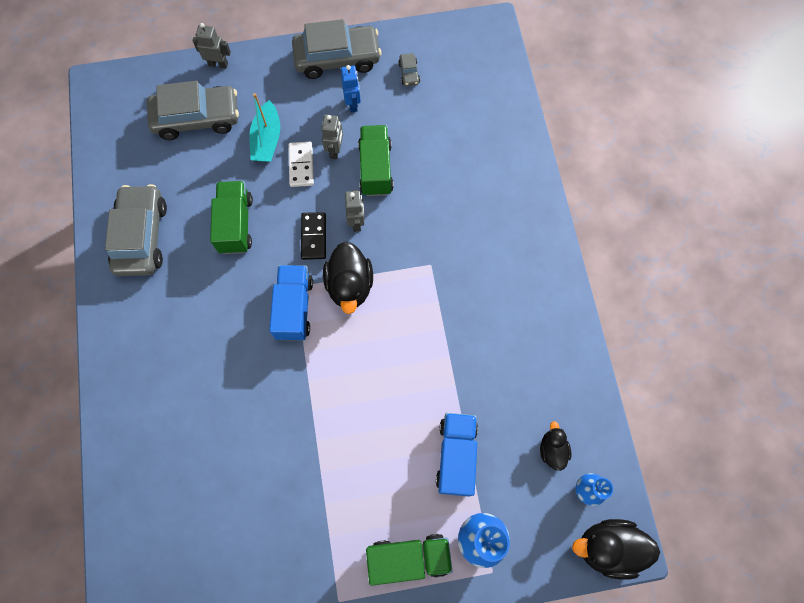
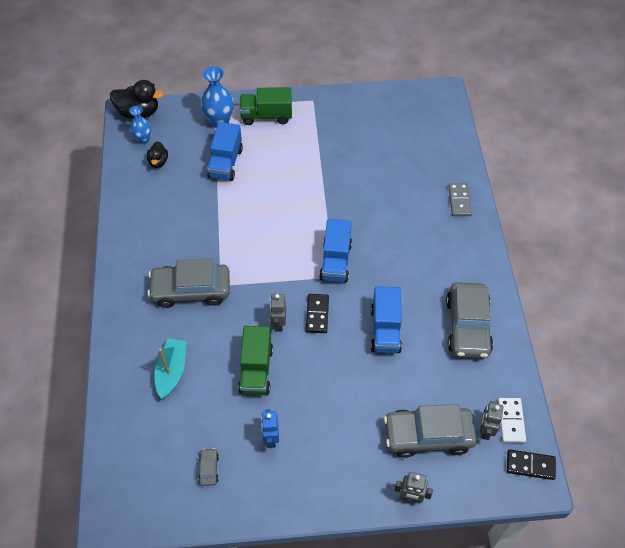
camera: 175 degrees left, 15 degrees down
green truck [210,181,253,254] -> blue truck [371,286,402,353]
turquoise boat [249,93,280,162] -> turquoise boat moved to [154,339,186,399]
white domino [289,142,314,187] -> white domino moved to [498,398,526,443]
grey car [292,19,382,79] -> grey car moved to [147,258,230,308]
grey robot [321,115,343,159] -> grey robot moved to [480,401,503,440]
black duck [323,241,373,314] -> none
none -> grey domino [448,183,472,216]
none -> black domino [507,449,556,480]

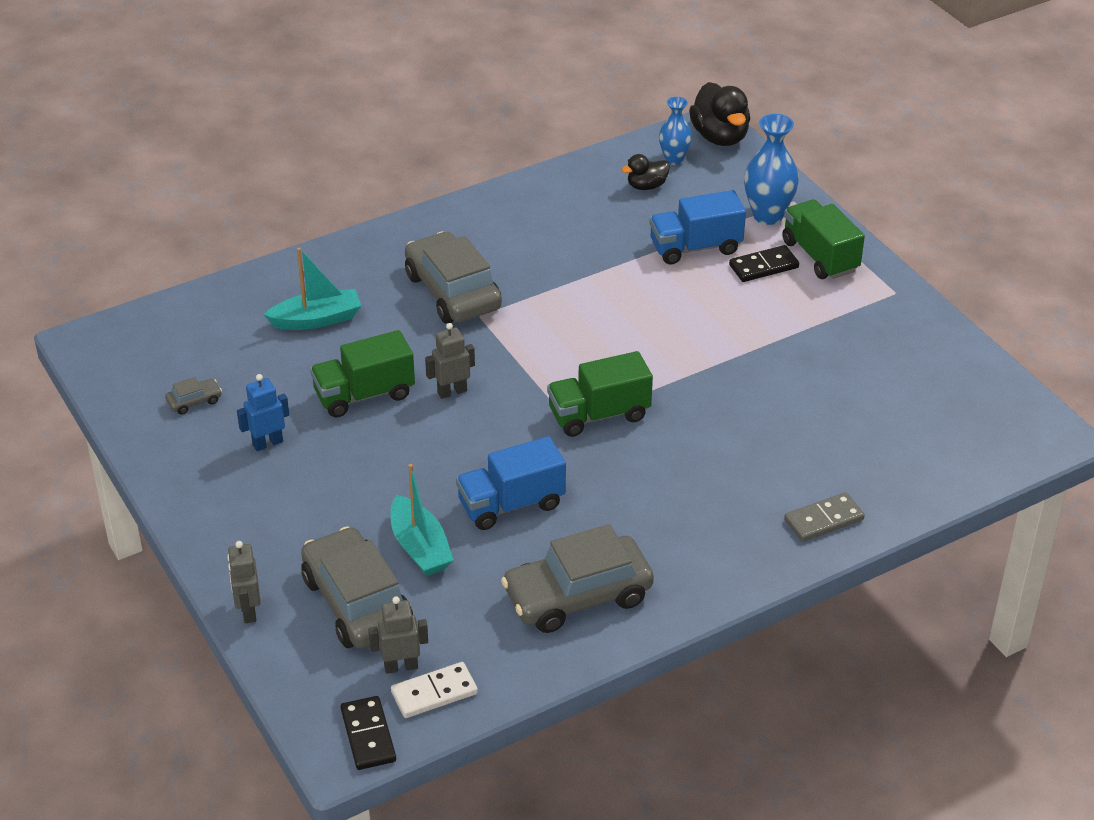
camera: 65 degrees right, 15 degrees down
black domino [306,294,329,333] -> black domino moved to [729,245,799,282]
blue truck [319,219,352,283] -> green truck [547,351,653,437]
none -> turquoise boat [391,464,454,576]

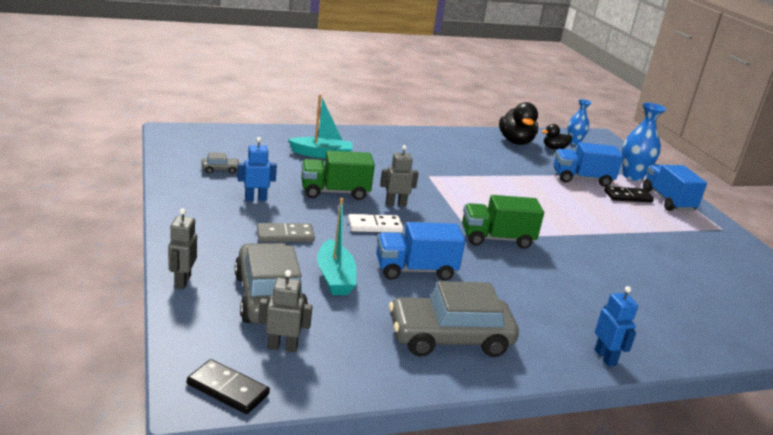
camera: 10 degrees right, 15 degrees down
black domino [340,696,396,770] -> black domino turned 60 degrees counterclockwise [187,359,270,414]
white domino [391,662,478,718] -> white domino moved to [348,214,403,233]
grey car [405,231,502,324] -> none
black duck [689,82,750,146] -> black duck moved to [499,102,538,145]
green truck [782,200,865,279] -> blue truck [643,164,707,211]
grey domino [784,492,865,542] -> grey domino moved to [257,223,315,242]
none -> blue robot [594,286,638,367]

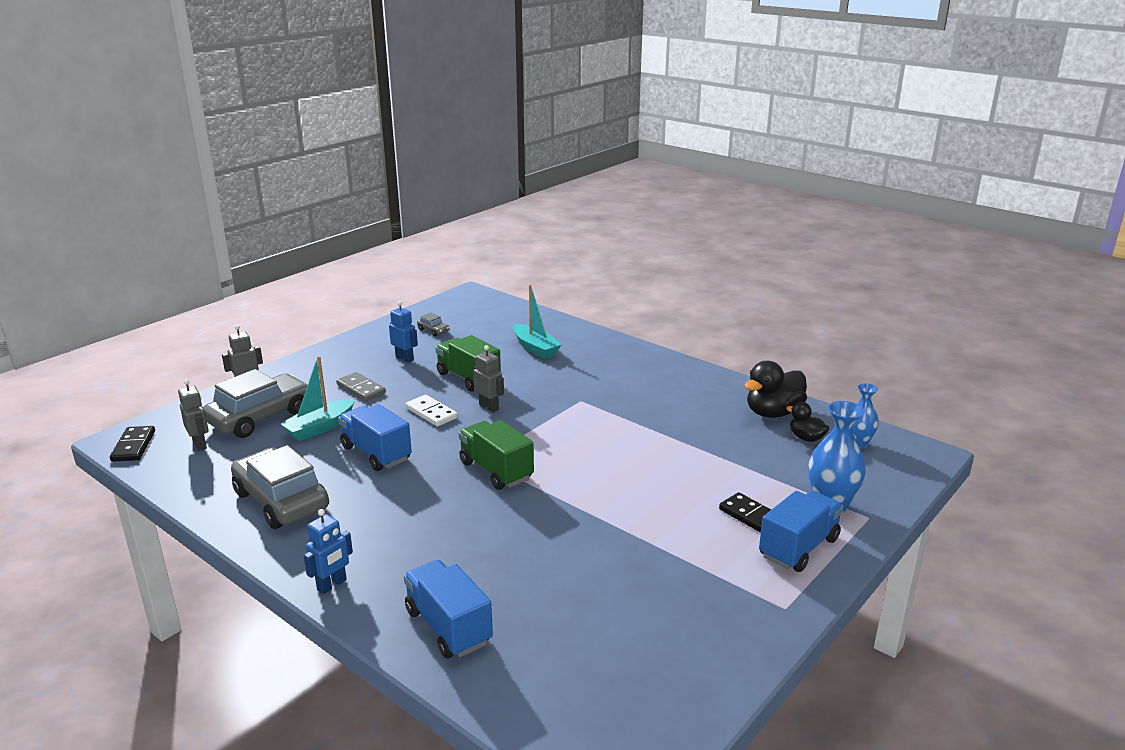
camera: 60 degrees right, 0 degrees up
blue truck [554,142,623,187] -> blue truck moved to [404,560,493,659]

